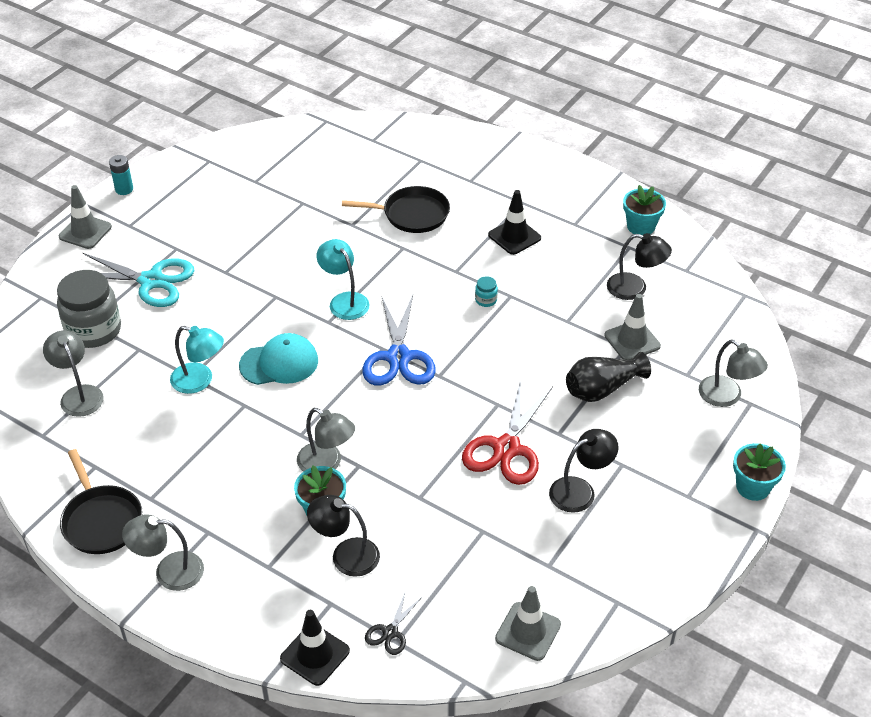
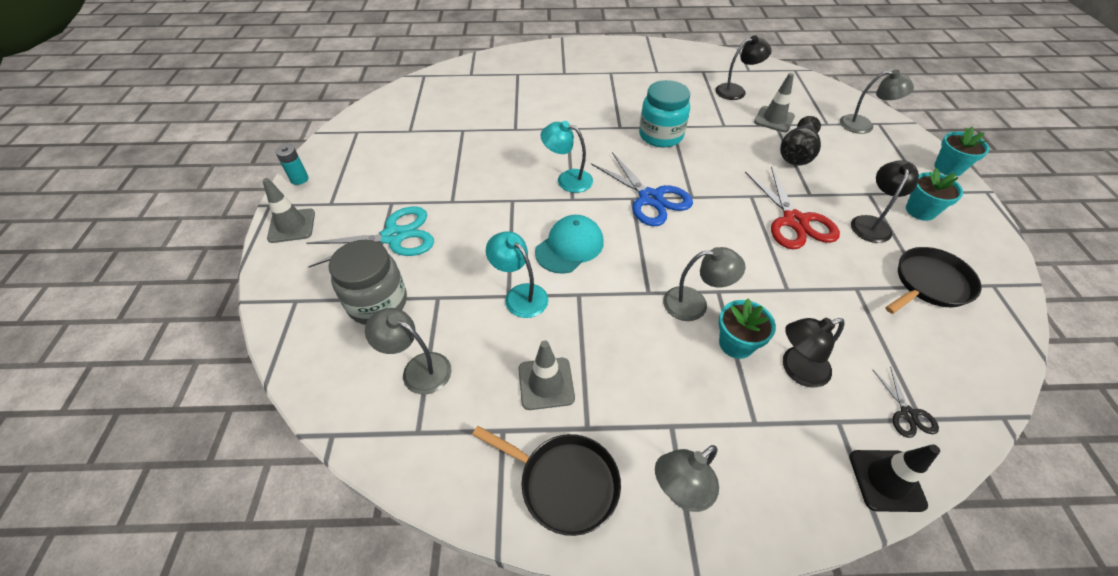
camera: 35 degrees left, 5 degrees up
turquoise lamp [170,326,224,394] -> turquoise lamp turned 120 degrees counterclockwise [486,231,549,318]
black pan [342,186,450,233] -> black pan moved to [885,247,982,314]
turquoise jar [475,276,498,307] -> turquoise jar [639,80,690,148], size x2.48
black traffic cone [488,190,541,255] -> none
grey traffic cone [495,586,561,661] -> grey traffic cone moved to [519,340,575,410]
turquoise flower pot [623,185,666,235] -> turquoise flower pot moved to [906,168,963,221]

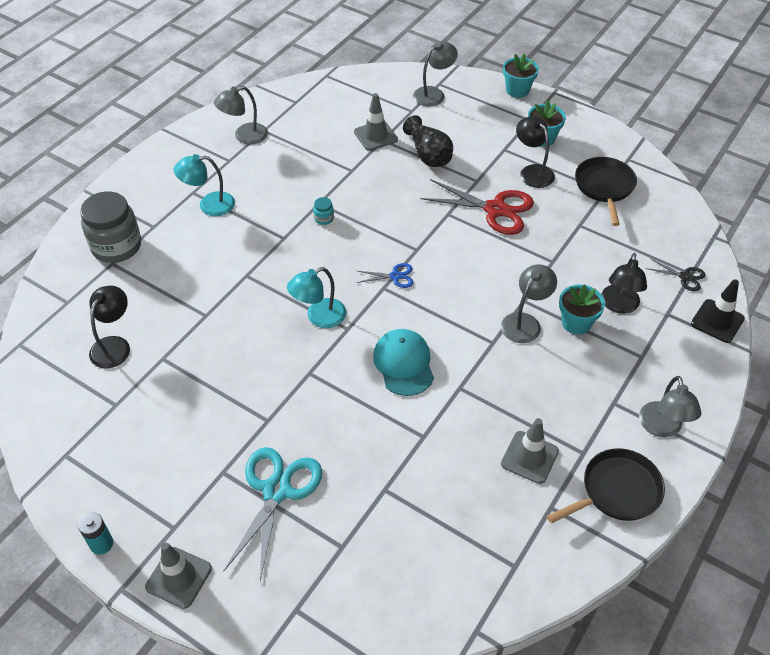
camera: 55 degrees left, 0 degrees up
grey jar [329,240,407,325] -> grey jar moved to [80,191,141,263]
grey lamp [365,308,451,395] -> grey lamp moved to [214,86,268,145]
turquoise lamp [486,231,549,318] -> turquoise lamp moved to [174,154,235,216]
blue scissors [591,152,693,226] -> blue scissors [357,263,413,288], size x0.49
turquoise jar [639,80,690,148] -> turquoise jar [313,197,334,225], size x0.40
black lamp [715,35,771,100] -> black lamp moved to [89,286,130,368]

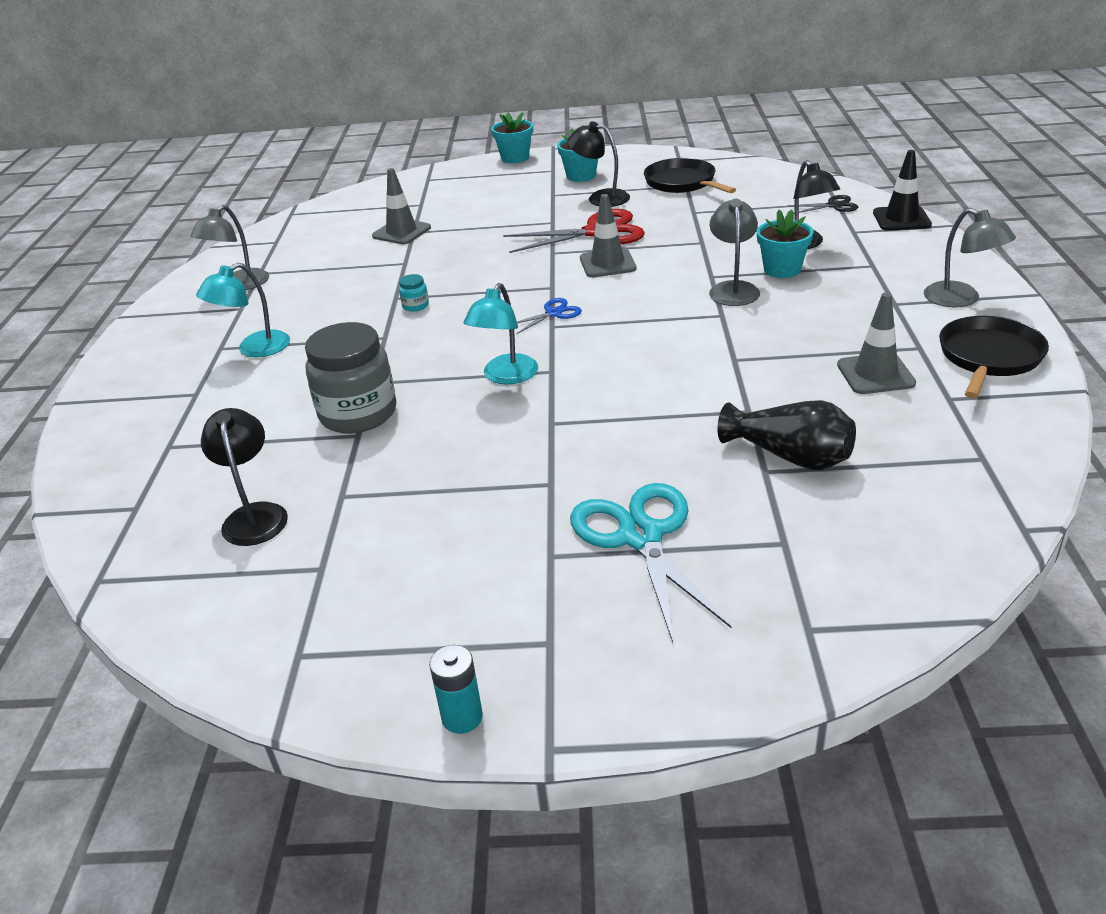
camera: 30 degrees left, 15 degrees down
grey jar [80,191,141,263] -> grey jar moved to [305,322,397,434]
grey traffic cone [145,542,212,609] -> grey traffic cone moved to [580,194,637,278]
turquoise cap [373,329,434,396] -> none
black vase [403,115,453,167] -> black vase moved to [718,400,856,470]
grey lamp [413,41,458,107] -> none

